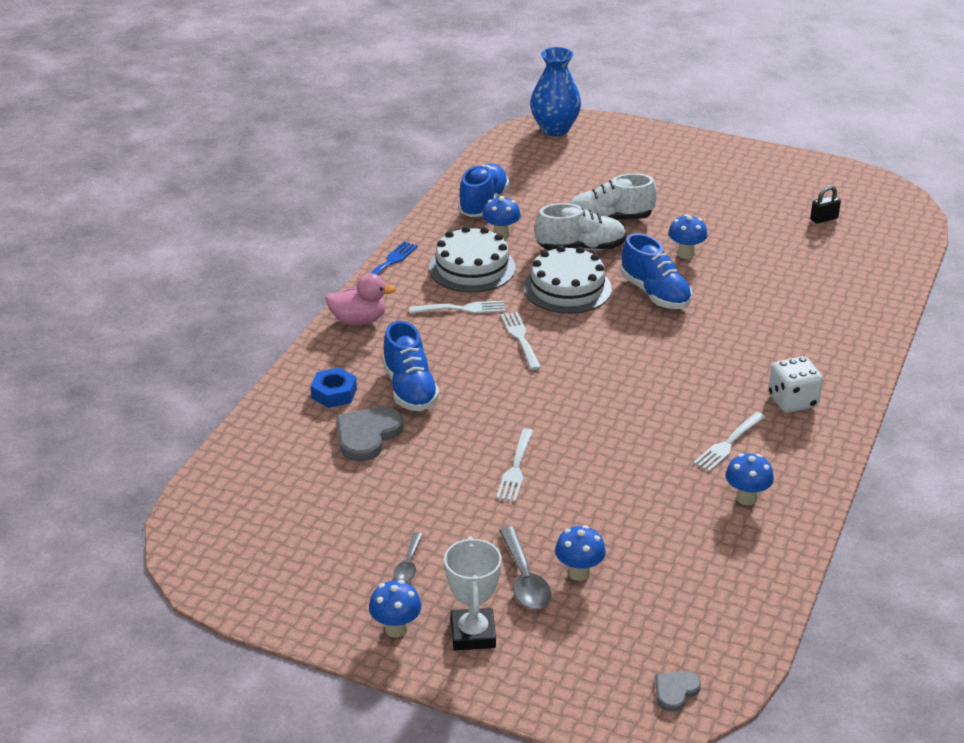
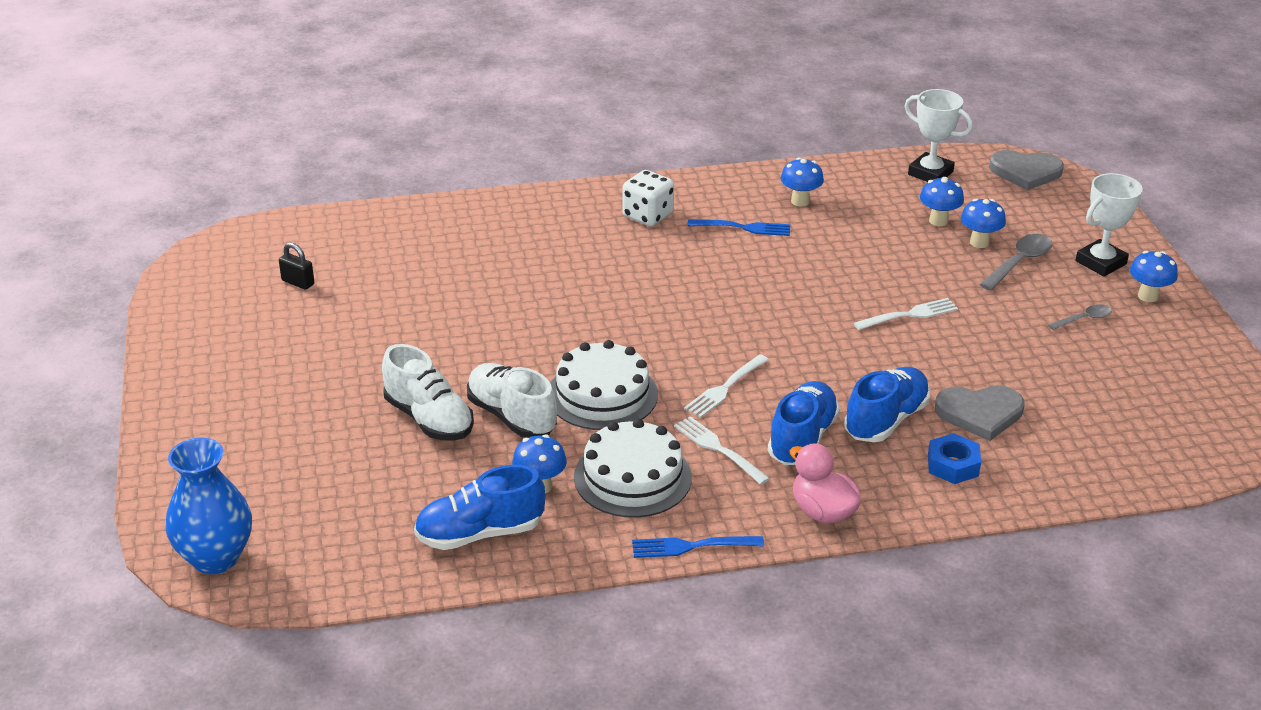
camera: 125 degrees left, 0 degrees up
blue shoe [621,233,692,309] -> blue shoe moved to [768,381,840,465]
grey heart [655,672,701,712] -> grey heart [989,150,1064,190], size x1.78
blue mushroom [668,214,708,259] -> blue mushroom moved to [920,177,964,226]
white fork [693,412,765,472] -> blue fork [688,219,790,236]
none -> white trophy [905,89,973,182]

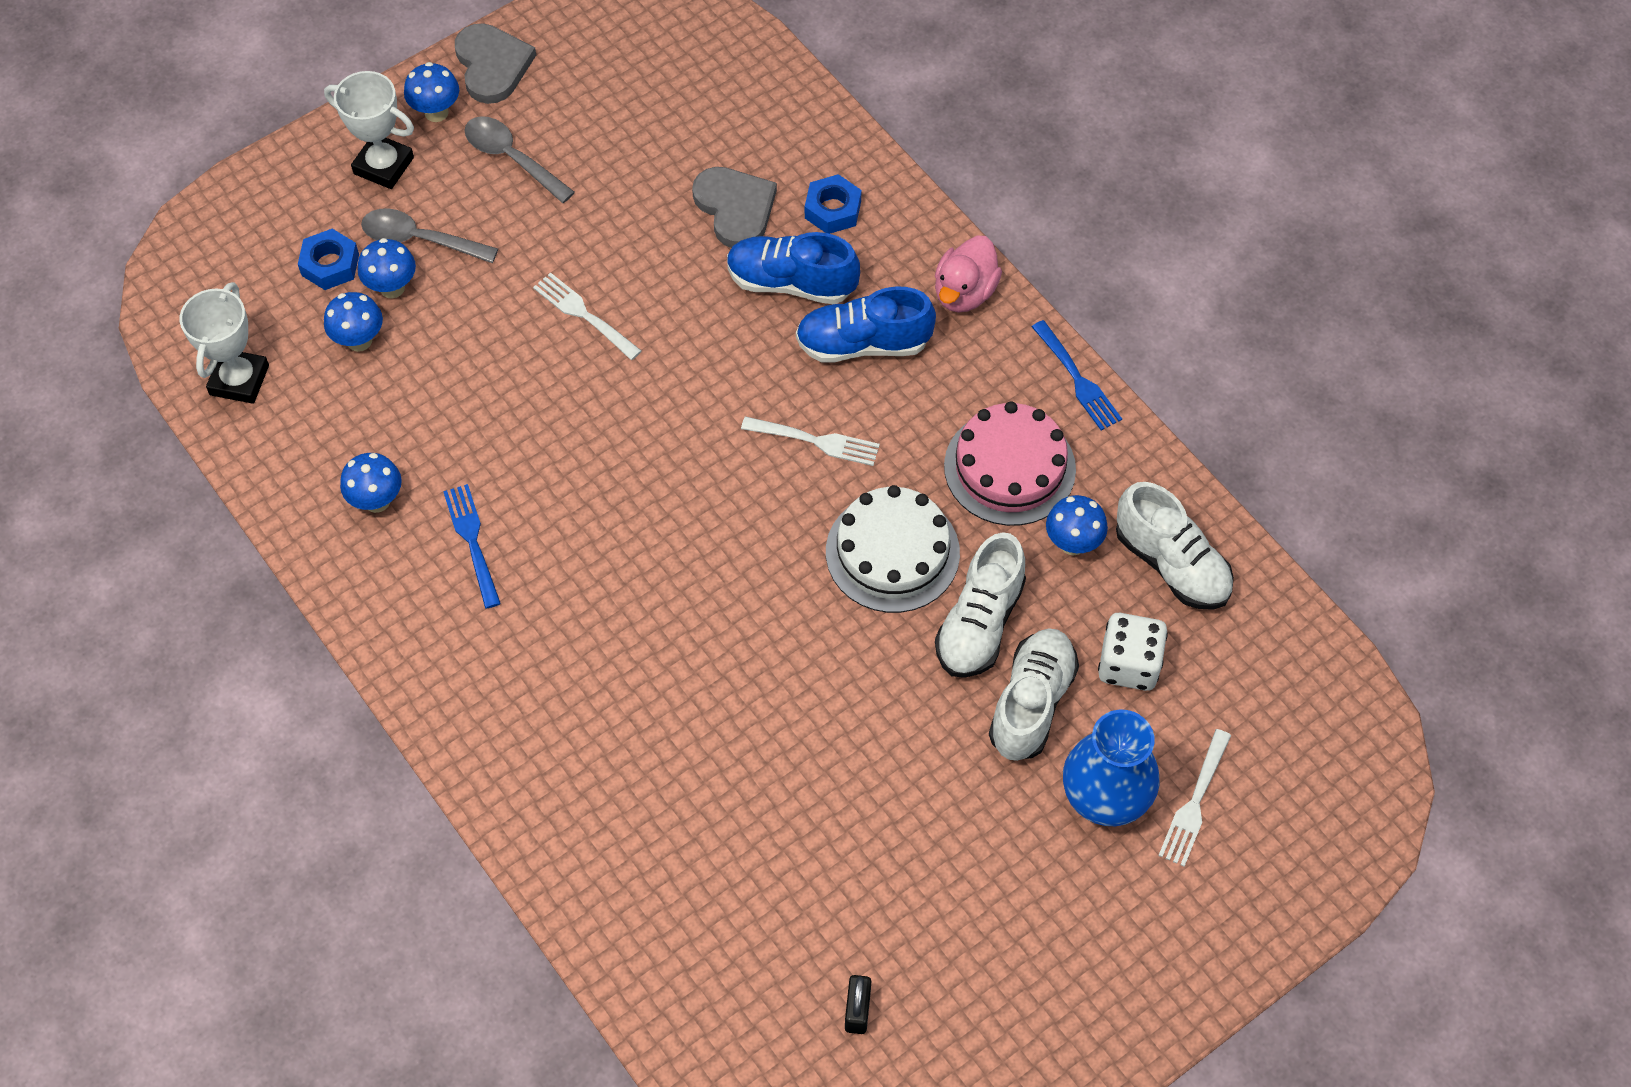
camera: 115 degrees left, 25 degrees up
blue vase [166,437,252,574] -> blue vase moved to [1063,710,1160,826]
blue shoe [414,465,545,550] -> white shoe [1116,482,1234,610]
white cake [574,419,692,518] -> pink cake [944,401,1076,526]
white dice [622,170,674,226] -> white dice moved to [1098,613,1168,691]
white fork [674,416,770,485] -> white fork moved to [1158,729,1231,866]
grey heart [989,150,1064,190] -> grey heart moved to [455,23,536,104]
grey spoon [1048,304,1112,330] -> grey spoon [464,116,575,203], size x1.65
none -> blue nut [298,229,359,290]

